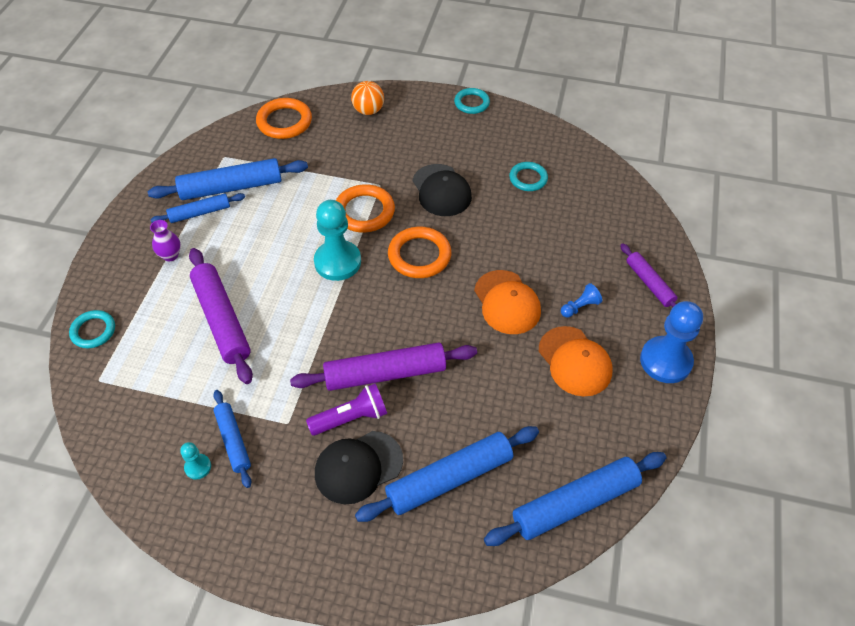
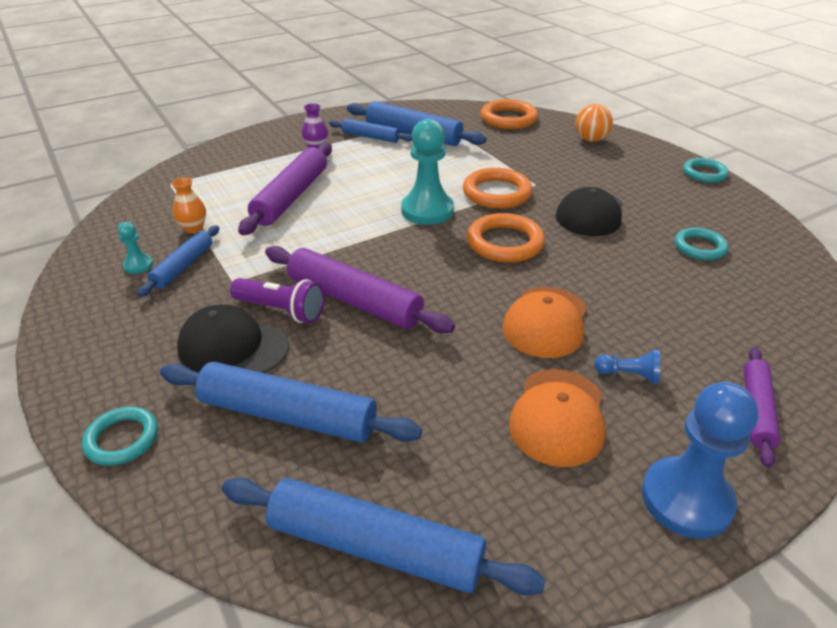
camera: 45 degrees right, 15 degrees down
turquoise ring [69,310,115,348] -> turquoise ring moved to [82,407,158,466]
none -> orange vase [171,177,206,234]

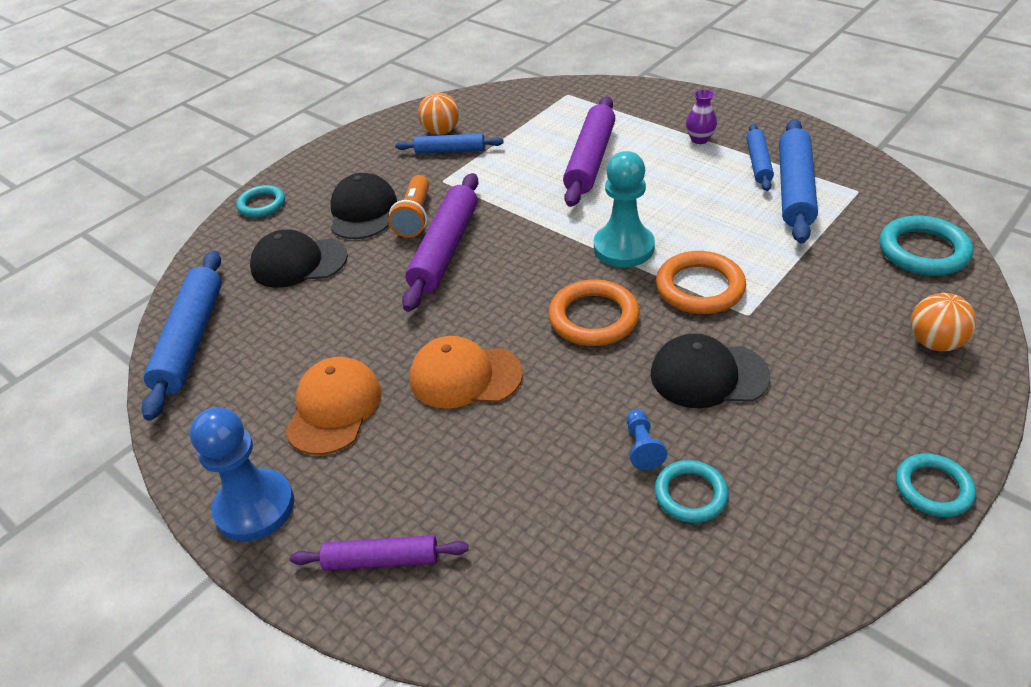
camera: 75 degrees right, 5 degrees up
turquoise pawn [118,222,153,274] -> orange ball [418,93,459,135]
blue rolling pin [160,362,422,443] -> black cap [250,230,348,288]
orange vase [171,177,206,234] -> none
purple flashlight [230,278,324,323] -> orange flashlight [388,175,429,238]
purple rolling pin [238,143,332,235] -> purple rolling pin turned 75 degrees counterclockwise [563,97,615,207]
orange ring [481,99,538,129] -> turquoise ring [879,215,973,276]
orange cap [509,369,606,467] -> orange cap turned 105 degrees clockwise [285,357,382,455]
blue pawn [594,349,660,384] -> blue pawn moved to [627,409,667,470]

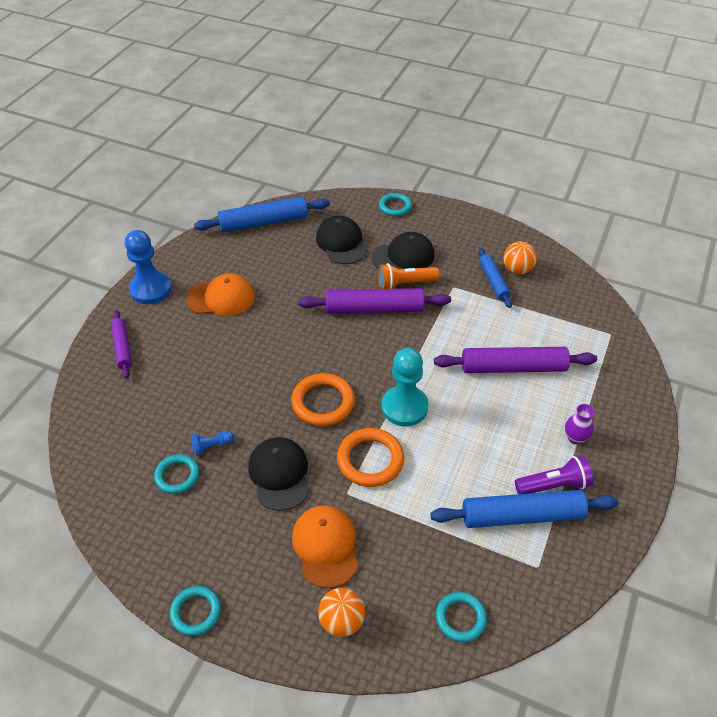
camera: 70 degrees right, 5 degrees up
orange cap [410,336,523,409] -> orange cap moved to [292,505,359,588]
blue rolling pin [746,124,774,191] -> purple flashlight [515,455,593,494]
turquoise ring [879,215,973,276] -> turquoise ring [436,592,487,642], size x0.65

